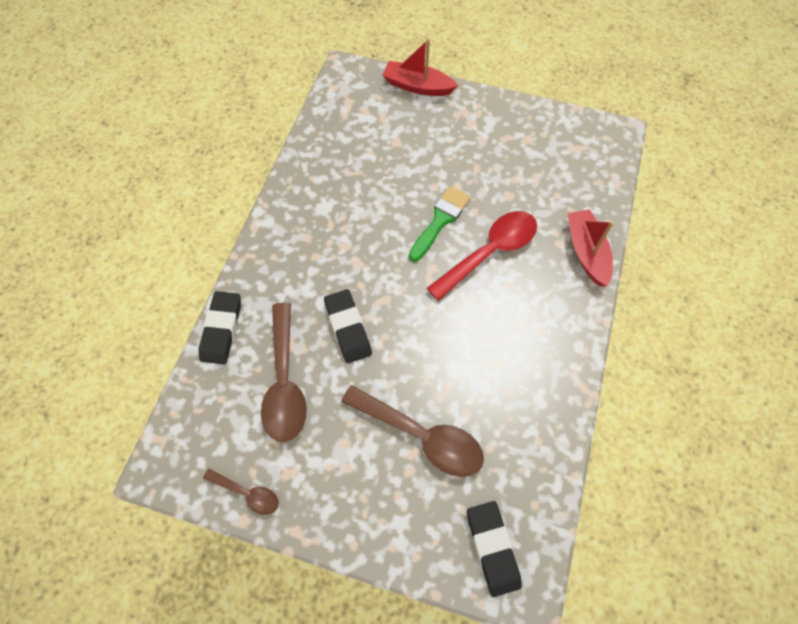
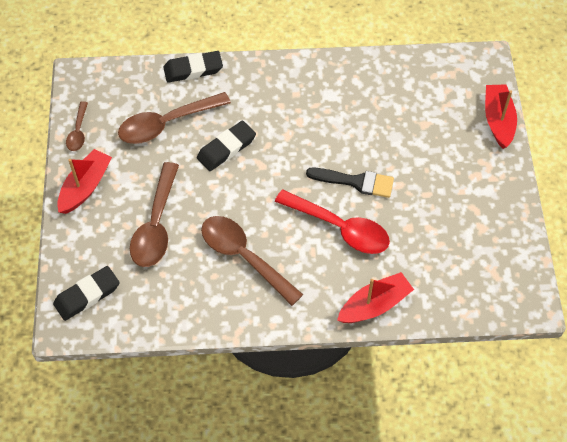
camera: 70 degrees right, 5 degrees down
green brush [409,186,471,262] -> black brush [306,168,394,198]
none -> red boat [57,149,112,214]
none -> brown spoon [201,216,303,306]

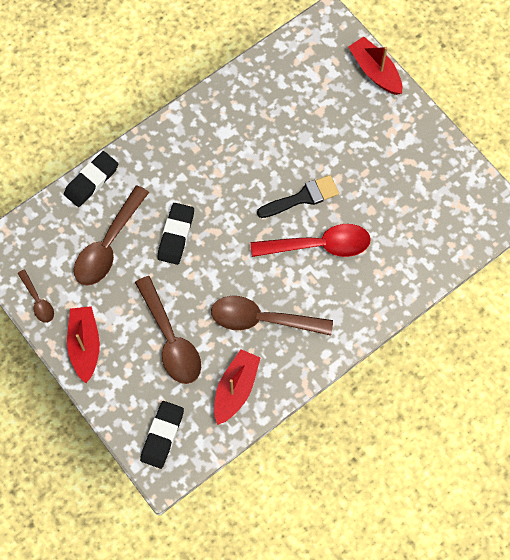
camera: 35 degrees left, 10 degrees up
red boat [337,272,414,323] -> red boat moved to [214,349,260,425]

